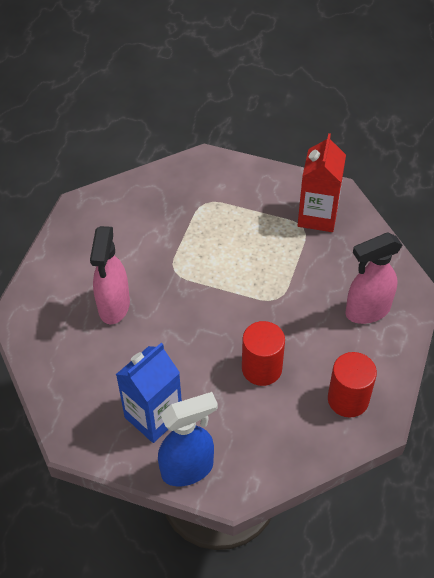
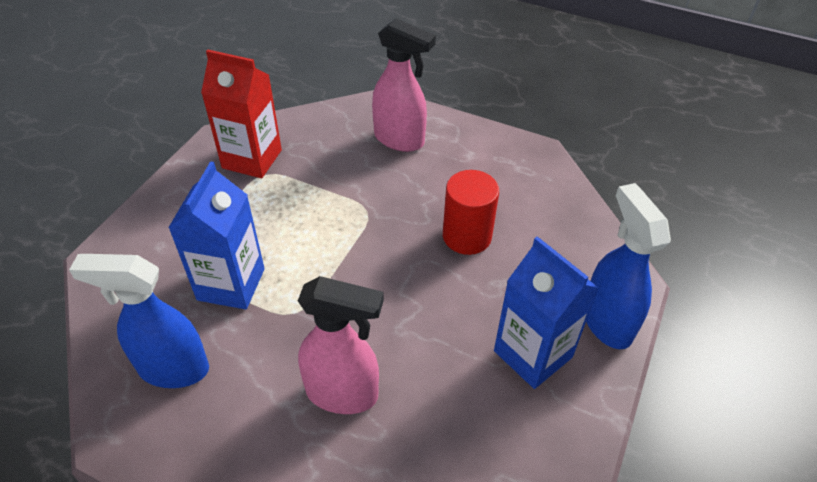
camera: 85 degrees left, 5 degrees down
red cylinder [328,352,377,418] -> none
pink spray bottle [346,233,402,324] -> pink spray bottle turned 45 degrees counterclockwise [372,18,436,152]
none -> blue spray bottle [69,254,209,388]
none -> blue carton [168,161,265,309]

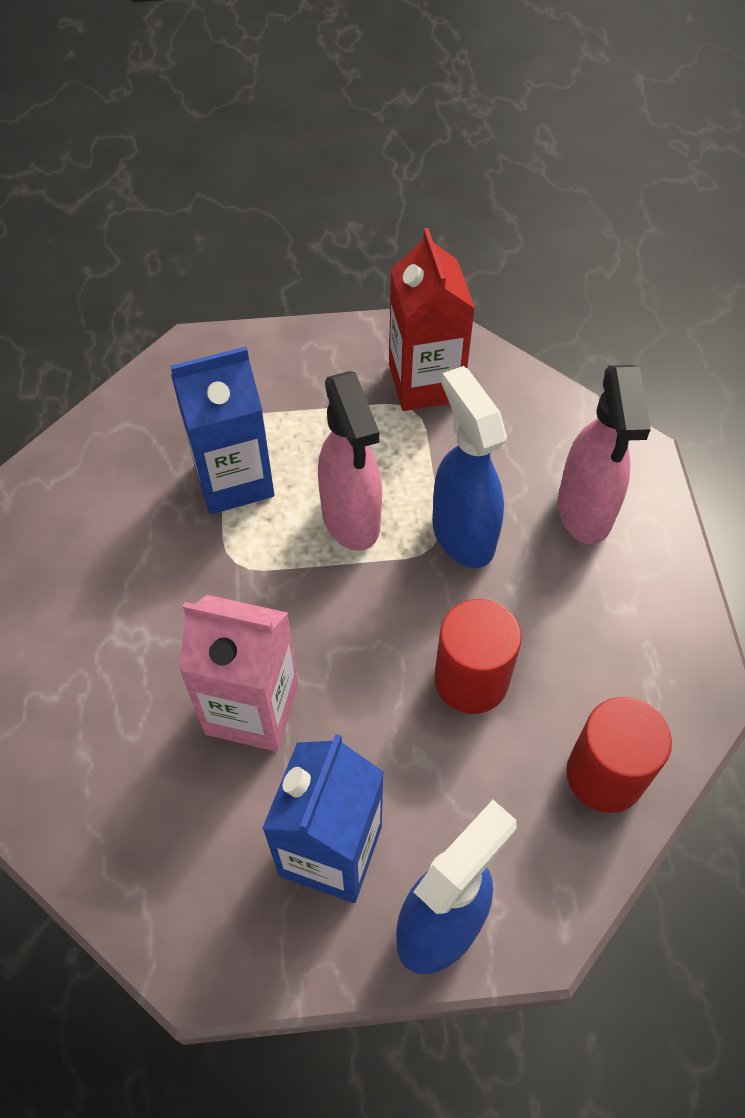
camera: 60 degrees right, 10 degrees up
blue spray bottle [69,254,209,388] -> blue spray bottle moved to [432,366,507,568]
pink spray bottle [298,276,384,414] -> pink spray bottle moved to [318,371,382,551]
none -> pink carton [179,595,298,752]
none -> red cylinder [566,697,672,813]

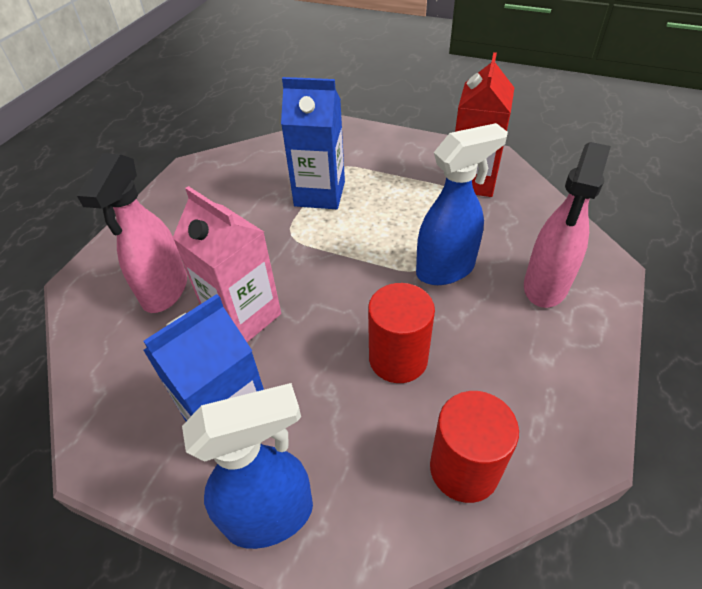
camera: 30 degrees right, 10 degrees down
pink spray bottle [318,371,382,551] -> pink spray bottle moved to [77,153,187,313]
blue spray bottle [432,366,507,568] -> blue spray bottle turned 60 degrees clockwise [416,123,508,285]

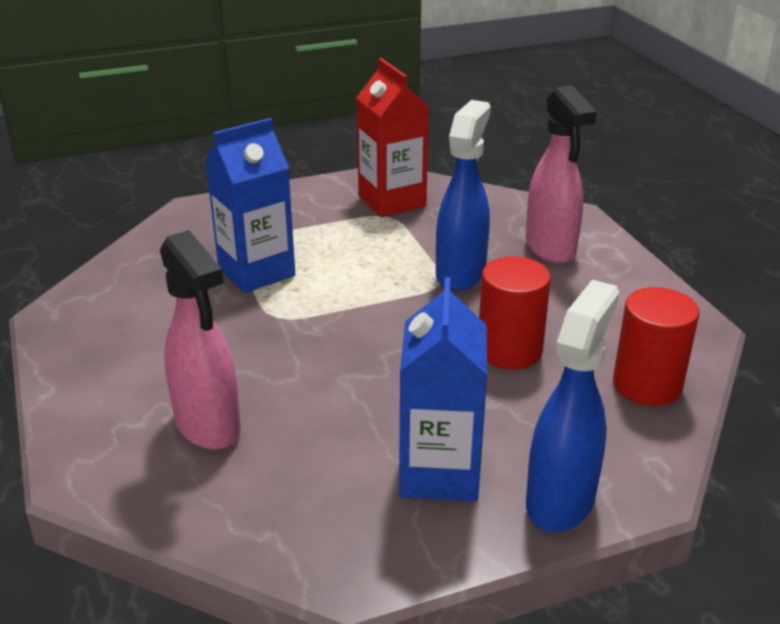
camera: 45 degrees left, 15 degrees down
pink carton [173,186,281,342] -> none

